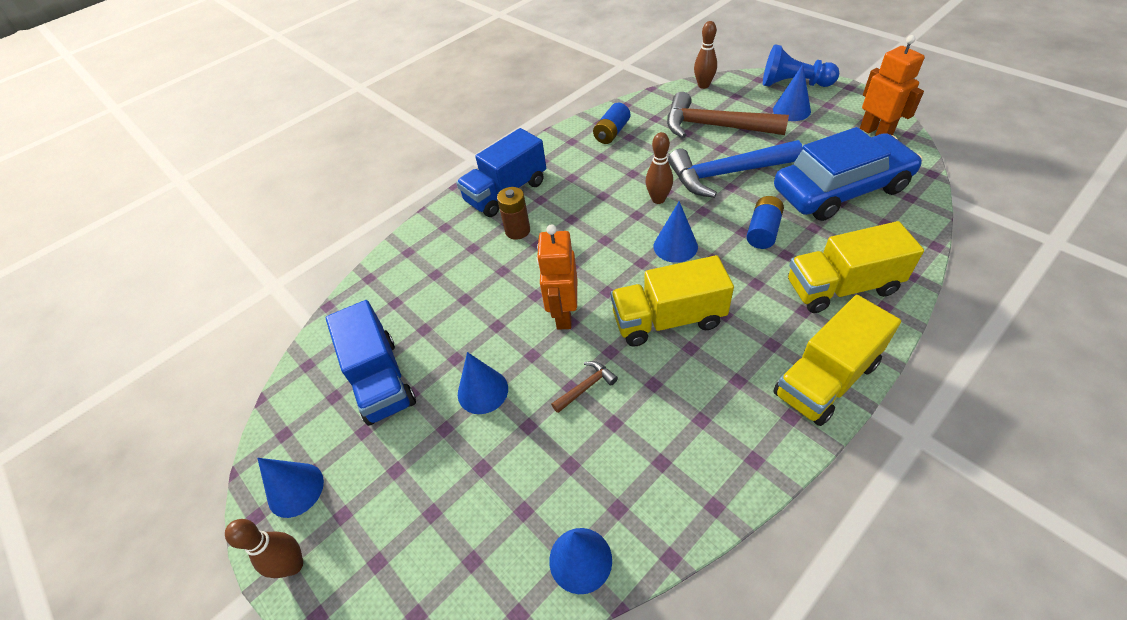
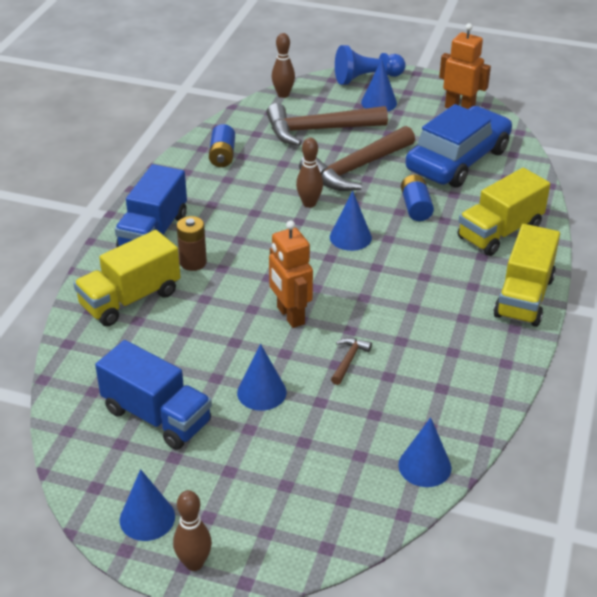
camera: 35 degrees left, 10 degrees down
yellow truck [610,255,734,346] -> yellow truck moved to [73,230,181,326]
blue hammer [668,140,803,198] -> brown hammer [299,126,415,191]

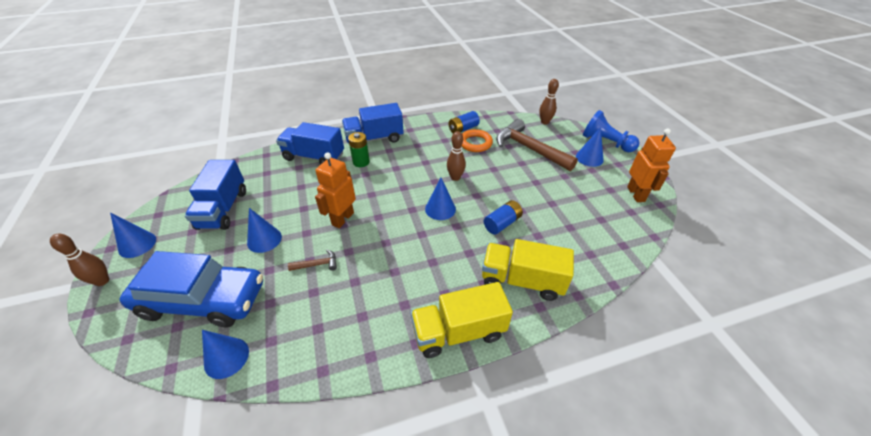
camera: 55 degrees right, 5 degrees up
yellow truck [73,230,181,326] -> blue truck [276,122,344,165]
brown battery [177,216,207,271] -> green battery [348,132,370,167]
brown hammer [299,126,415,191] -> none
blue car [405,104,512,188] -> blue car moved to [119,251,263,327]
none -> orange ring [461,129,493,152]

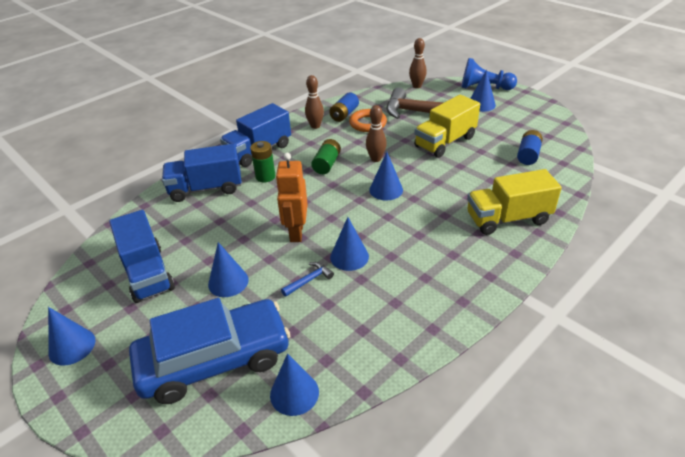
camera: 25 degrees left, 5 degrees down
brown bowling pin [50,234,109,286] -> brown bowling pin moved to [305,75,324,129]
brown hammer [288,250,337,271] -> blue hammer [281,262,334,297]
yellow truck [411,282,513,358] -> yellow truck moved to [414,95,480,158]
blue battery [484,200,523,235] -> blue battery moved to [517,130,543,165]
orange robot [627,128,676,202] -> none
none -> green battery [311,139,341,174]
none -> blue cone [330,217,369,271]

